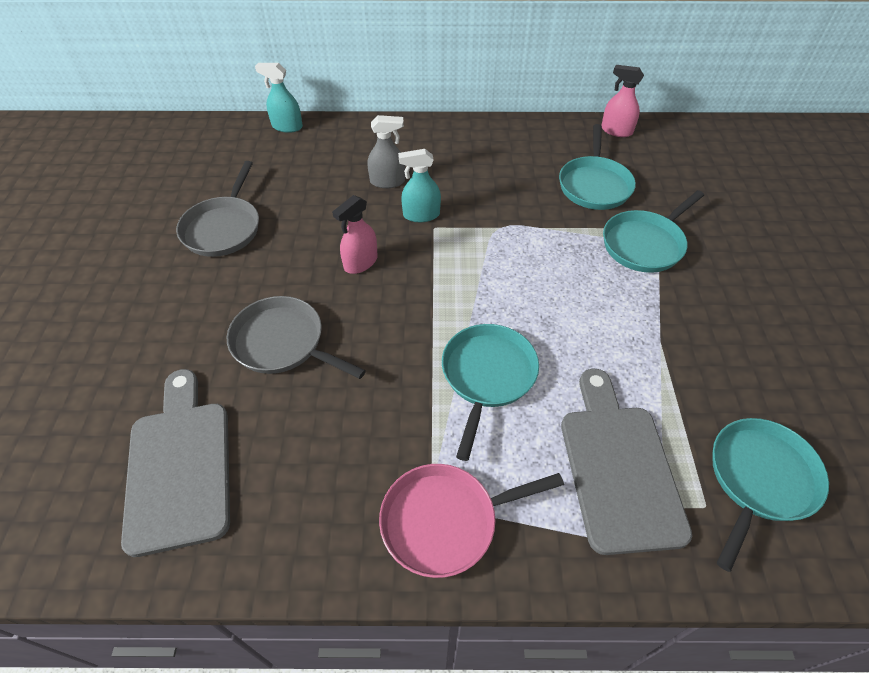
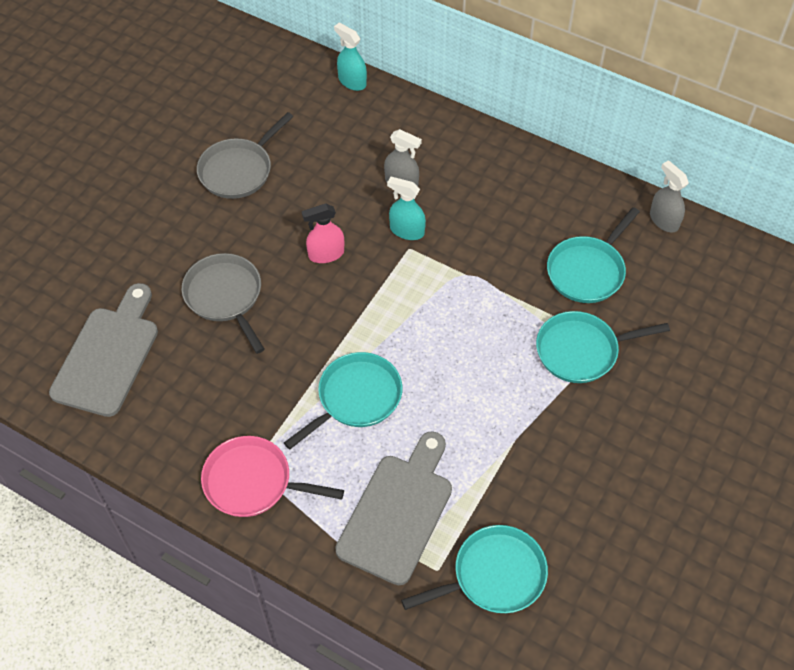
camera: 30 degrees right, 5 degrees up
pink spray bottle [601,65,644,137] -> grey spray bottle [650,160,689,233]

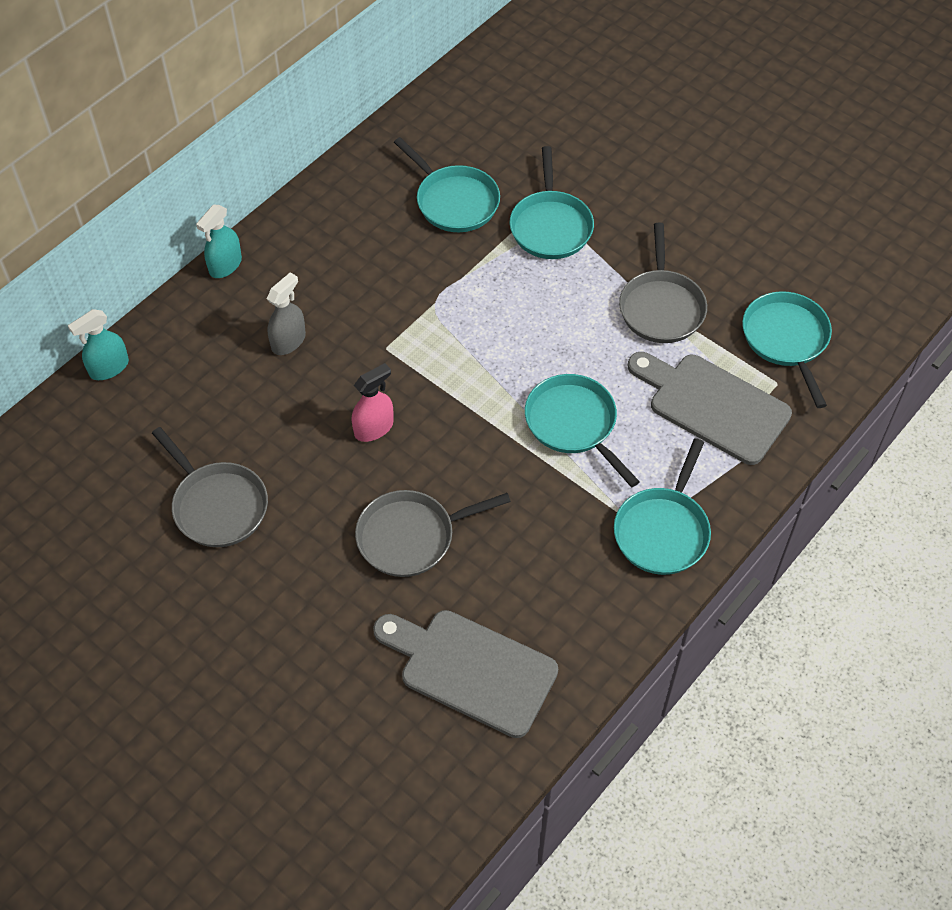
camera: 80 degrees left, 0 degrees up
pink pan [201,436,344,517] -> turquoise pan [614,438,711,575]
pink spray bottle [302,204,344,263] -> pink spray bottle turned 120 degrees counterclockwise [352,363,394,442]
turquoise spray bottle [387,177,426,240] -> turquoise spray bottle moved to [196,205,242,278]
grey spray bottle [650,160,689,233] -> none
none -> grey pan [619,223,707,343]

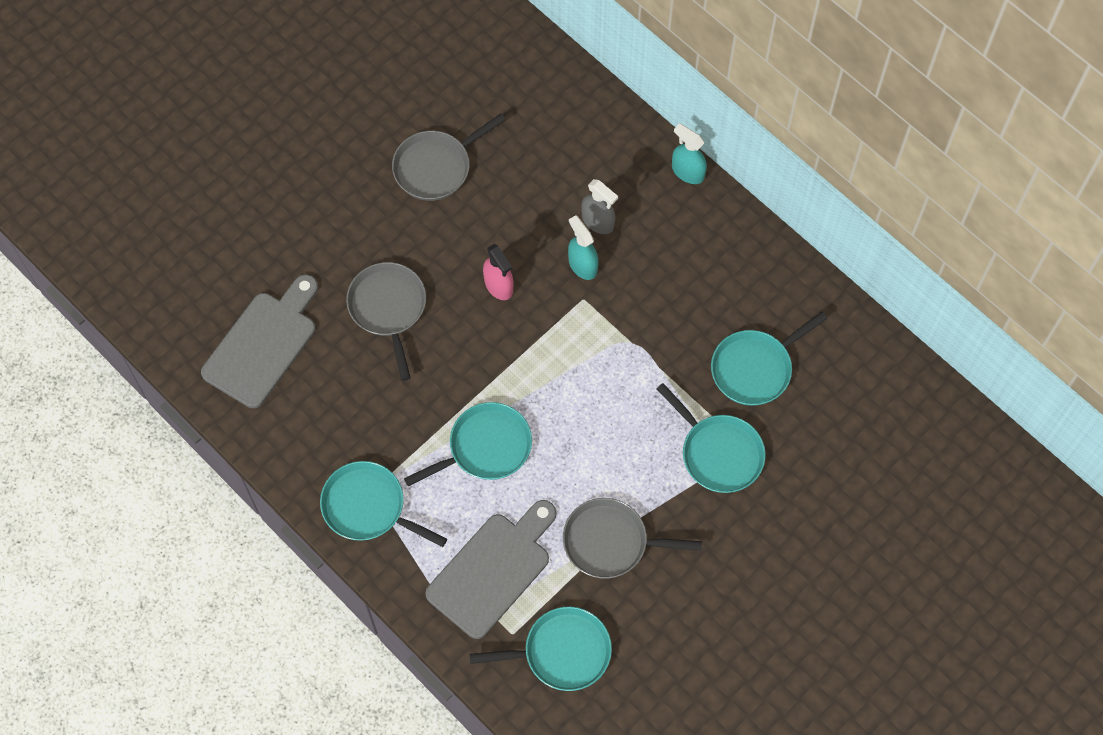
camera: 95 degrees right, 10 degrees up
turquoise spray bottle [68,309,129,380] -> turquoise spray bottle moved to [568,215,598,280]
turquoise pan [510,146,594,259] -> turquoise pan turned 135 degrees counterclockwise [656,383,765,493]

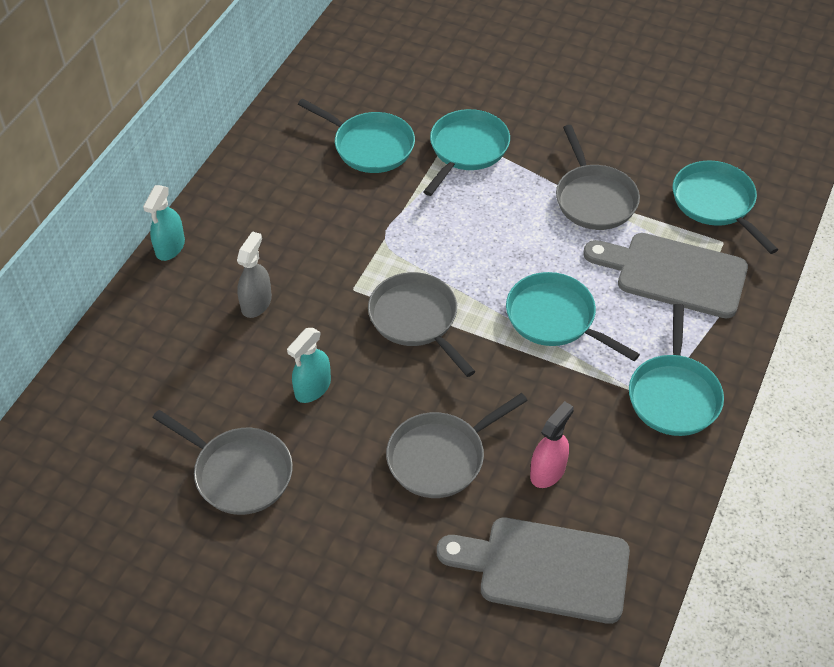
camera: 110 degrees left, 15 degrees down
pink spray bottle [483,244,513,300] -> pink spray bottle moved to [530,401,574,488]
turquoise spray bottle [568,215,598,280] -> turquoise spray bottle moved to [287,328,331,403]
none -> grey pan [368,272,476,377]

